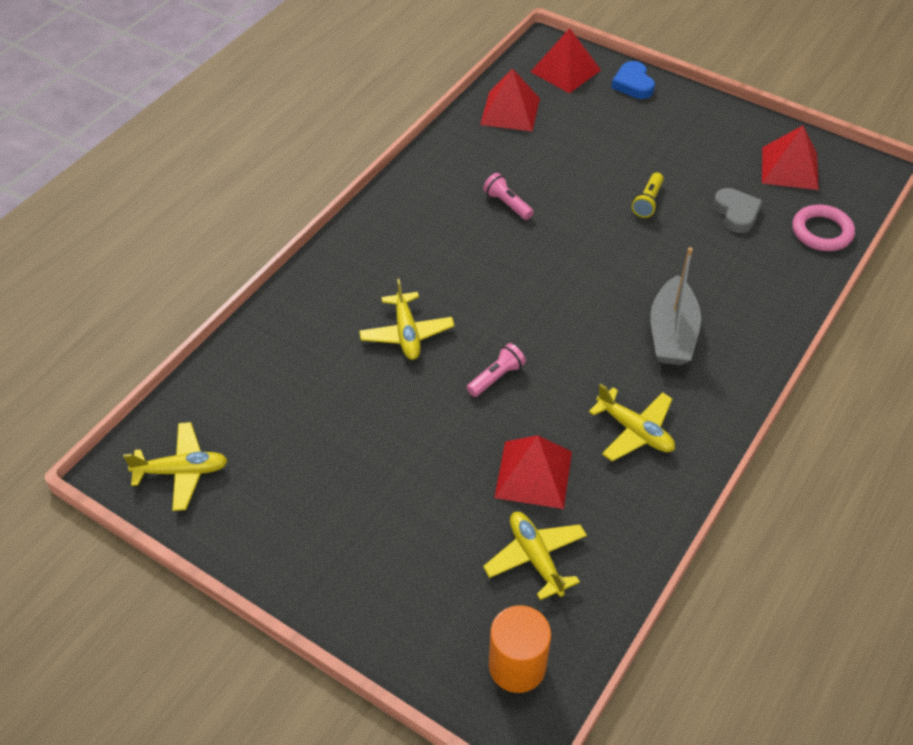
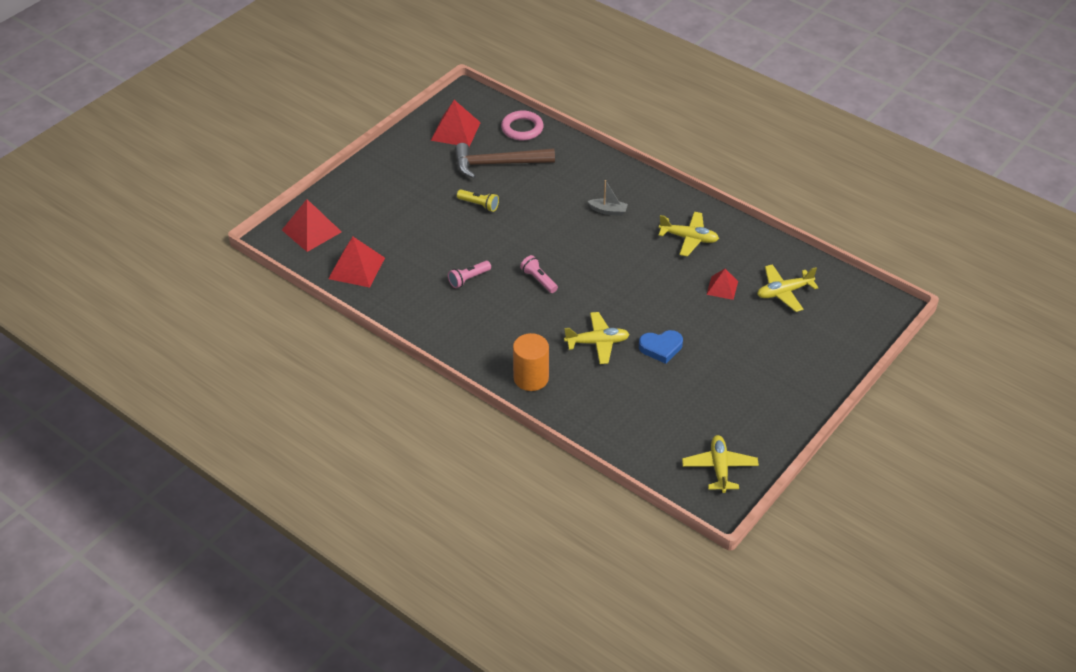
camera: 85 degrees left, 5 degrees down
pink flashlight [467,343,526,397] -> pink flashlight moved to [520,255,558,293]
orange cylinder [489,605,551,693] -> orange cylinder moved to [513,333,549,391]
red pyramid [494,435,572,509] -> red pyramid [706,269,738,300], size x0.61
yellow plane [589,384,675,461] -> yellow plane turned 60 degrees clockwise [659,212,719,257]
blue heart [611,61,655,99] -> blue heart moved to [639,330,683,364]
grey boat [651,247,701,365] -> grey boat [587,180,628,216], size x0.53
grey heart [713,188,763,233] -> brown hammer [455,143,555,178]

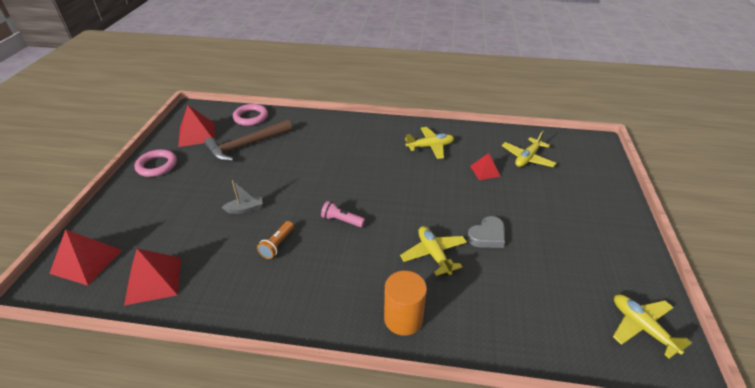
camera: 30 degrees left, 5 degrees down
pink flashlight [448,261,491,288] -> orange flashlight [257,221,294,259]
yellow flashlight [457,190,499,212] -> none
yellow plane [564,312,630,364] -> yellow plane turned 75 degrees counterclockwise [400,226,467,276]
grey boat [587,180,628,216] -> grey boat moved to [222,180,263,214]
blue heart [639,330,683,364] -> grey heart [467,216,505,248]
none -> pink ring [134,149,177,177]

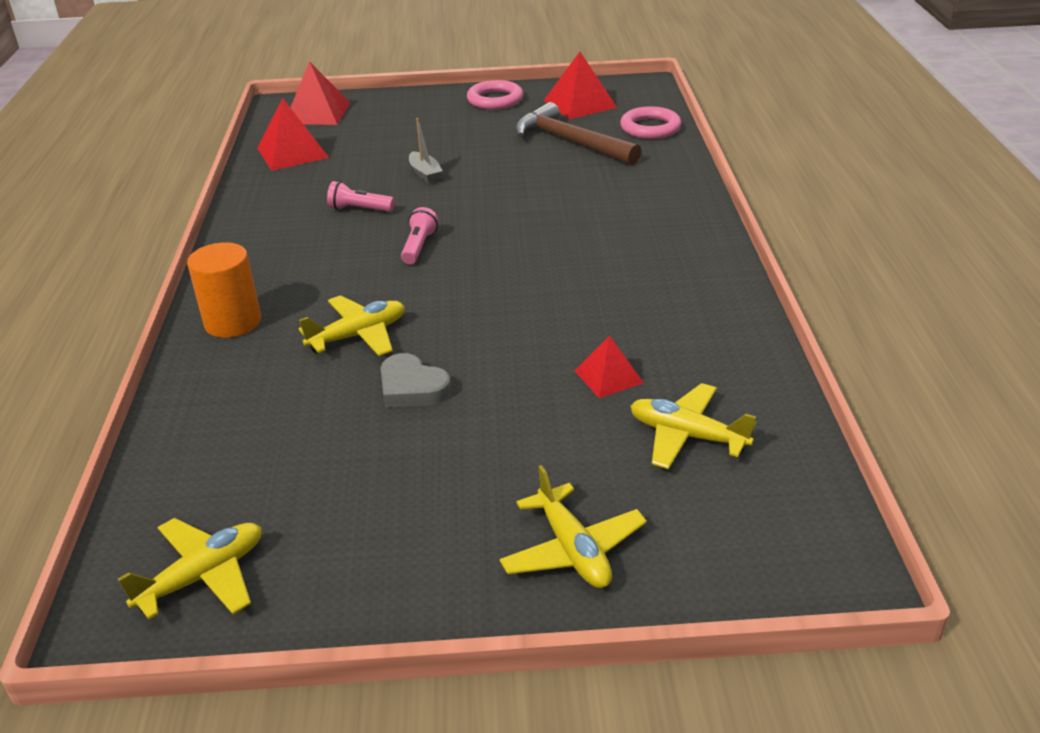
camera: 80 degrees right, 5 degrees down
orange flashlight [257,221,294,259] -> pink flashlight [327,181,394,212]
yellow plane [405,127,454,159] -> yellow plane moved to [499,465,647,588]

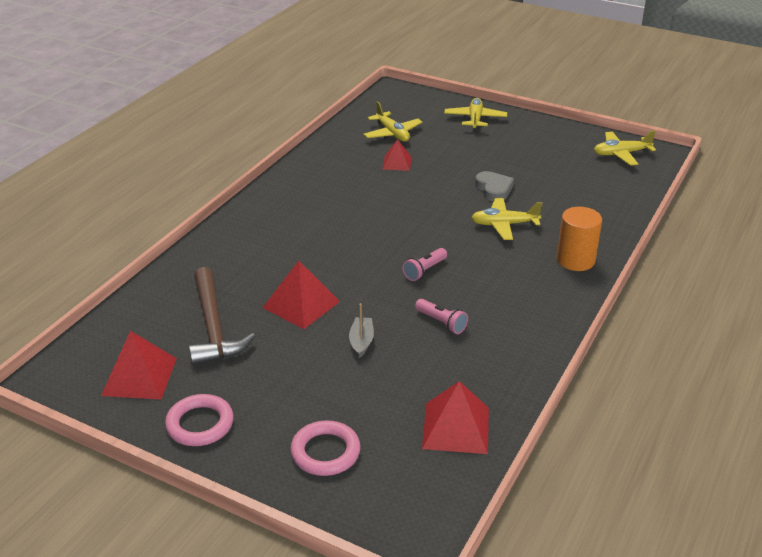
camera: 150 degrees left, 0 degrees up
red pyramid [291,61,350,125] -> red pyramid moved to [263,260,340,329]
pink ring [620,106,681,139] -> pink ring moved to [290,420,361,476]

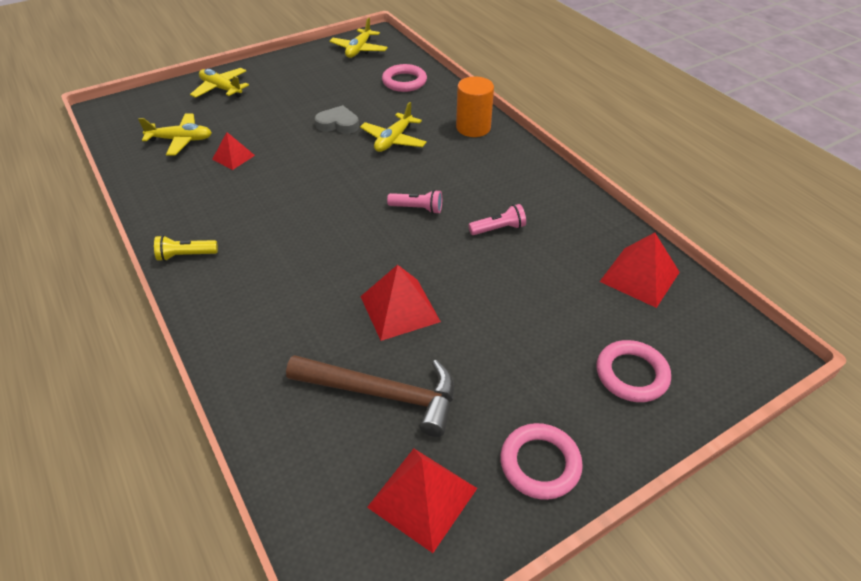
camera: 60 degrees left, 10 degrees up
grey boat [349,303,374,358] -> none
pink flashlight [402,248,447,281] -> pink flashlight turned 60 degrees counterclockwise [387,190,442,214]
none -> yellow flashlight [154,235,218,261]
none -> pink ring [382,64,427,92]

